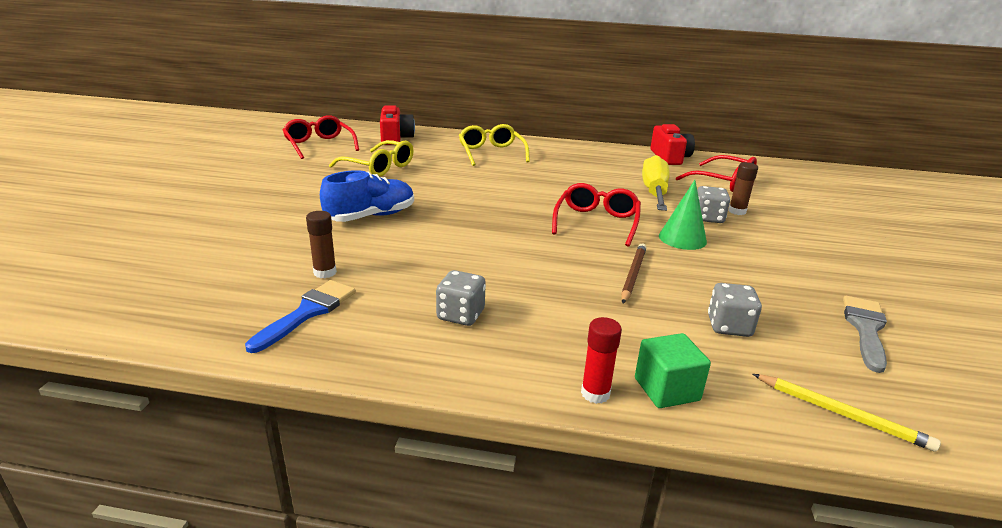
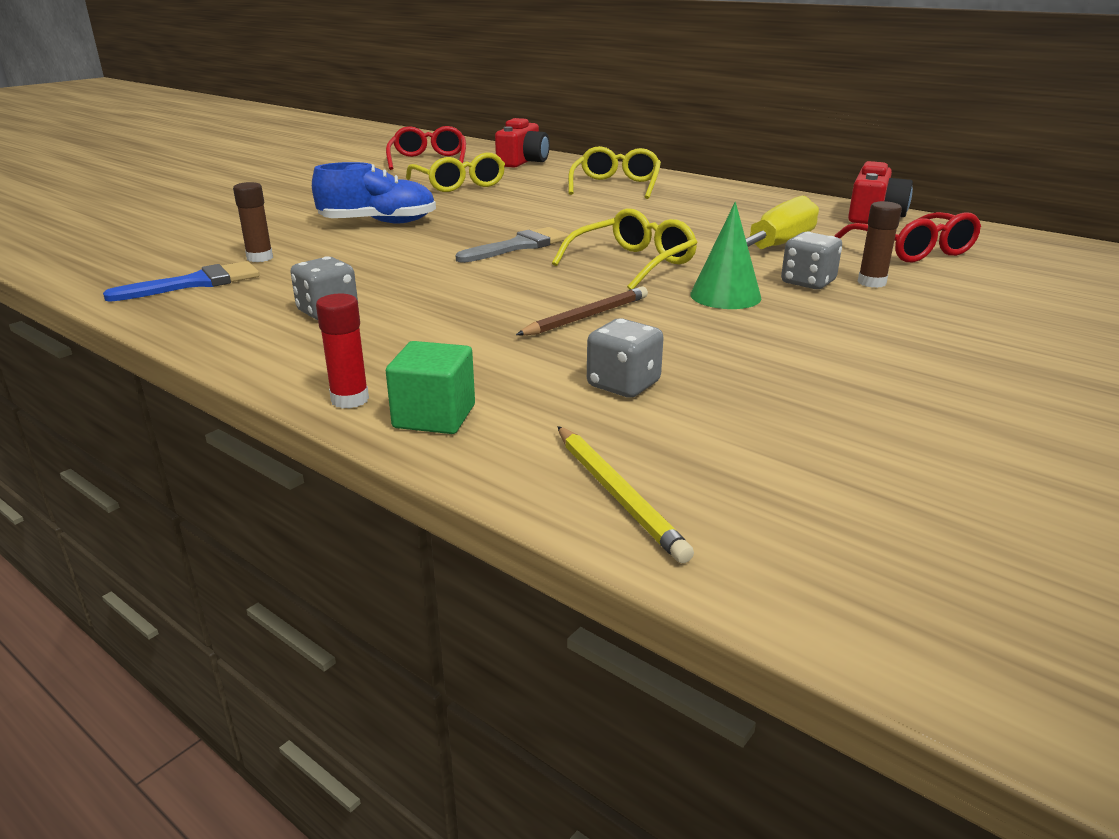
camera: 30 degrees right, 0 degrees up
red glasses [552,183,641,247] -> yellow glasses [552,208,698,290]
grey brush [843,296,887,373] -> grey brush moved to [456,227,569,263]

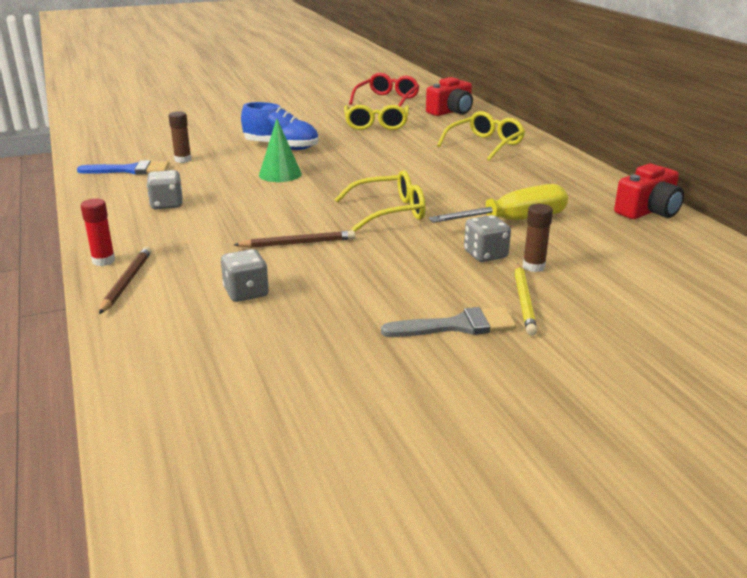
camera: 30 degrees right, 0 degrees up
green cube [386,341,475,434] -> brown pencil [99,247,151,314]
grey brush [456,227,569,263] -> grey brush moved to [381,307,516,337]
yellow pencil [557,426,694,563] -> yellow pencil moved to [514,263,537,336]
green cone [690,202,762,309] -> green cone moved to [259,118,302,182]
red glasses [834,212,981,262] -> none

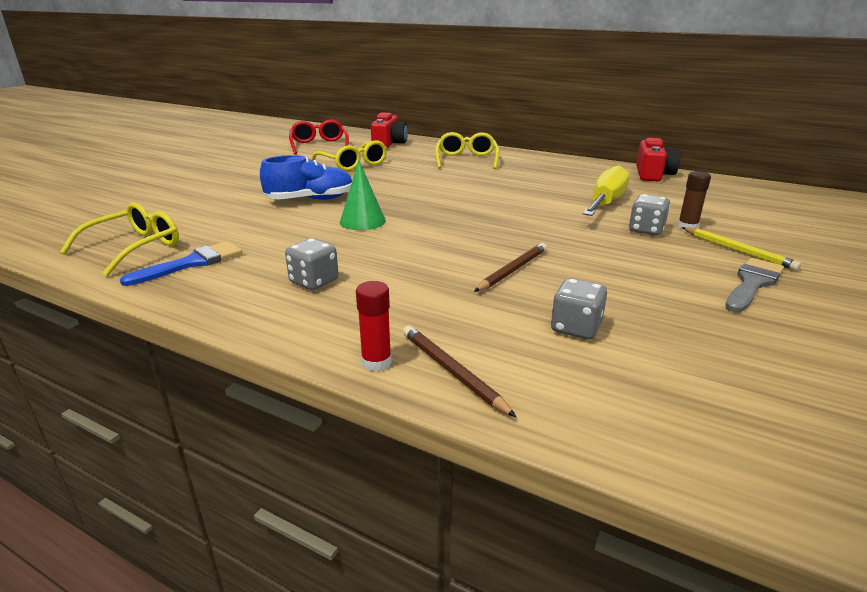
camera: 40 degrees left, 0 degrees up
brown glue stick [169,111,191,163] -> none
yellow glasses [334,170,425,232] -> yellow glasses moved to [60,202,179,276]

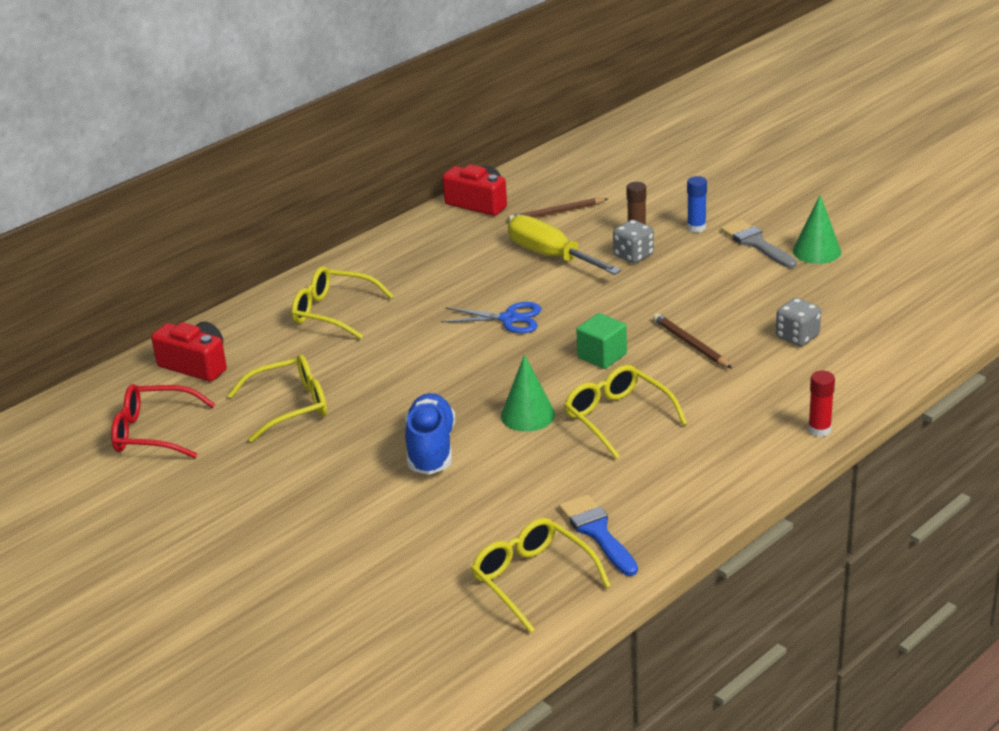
camera: 70 degrees left, 5 degrees up
grey dice [285,238,339,290] -> none
brown pencil [403,326,516,417] -> brown pencil moved to [508,198,608,222]
yellow pencil [682,227,801,271] -> blue glue stick [687,176,707,233]
none -> blue scissors [441,302,542,333]
none -> yellow glasses [564,365,687,459]
none -> green cube [576,313,627,369]
none -> green cone [793,195,841,264]

